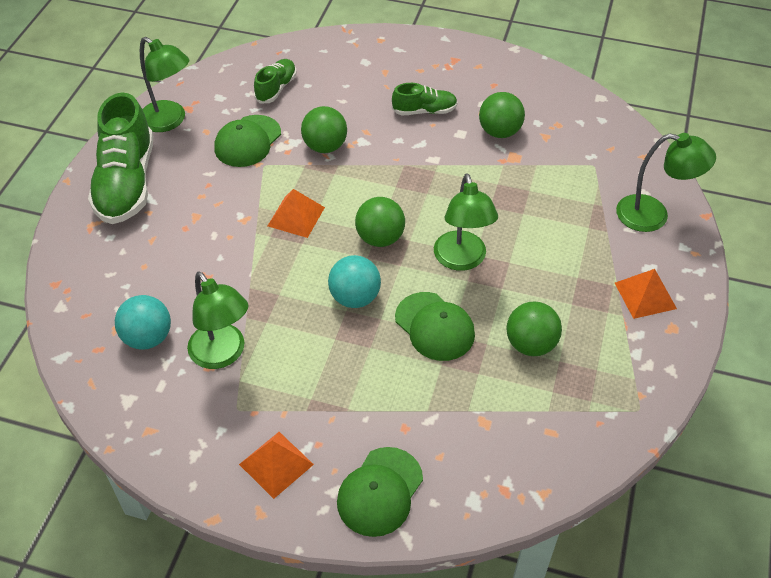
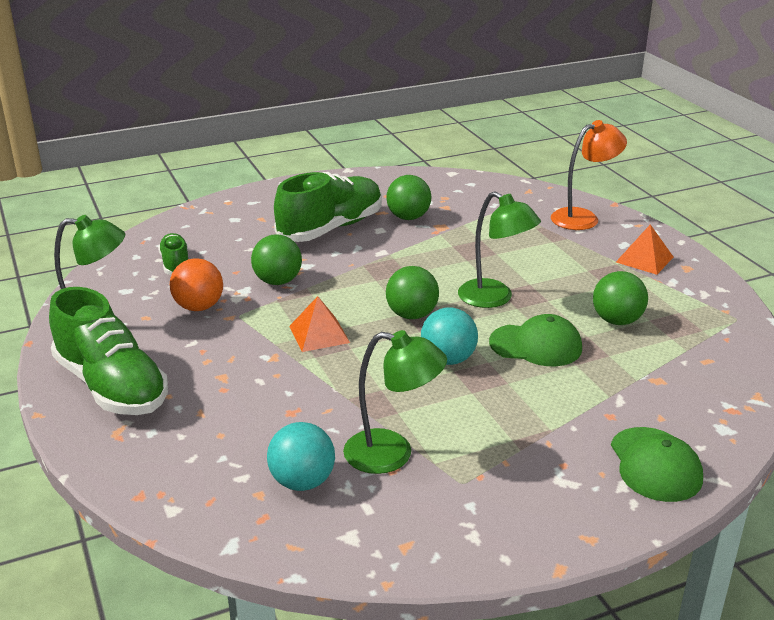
camera: 40 degrees left, 20 degrees down
green cap [214,115,281,167] -> orange ball [170,258,223,311]
orange pyramid [239,432,314,499] -> none
green shoe [392,83,458,115] -> green shoe [274,172,382,242], size x1.95
green lamp [616,133,716,232] -> orange lamp [551,120,627,230]

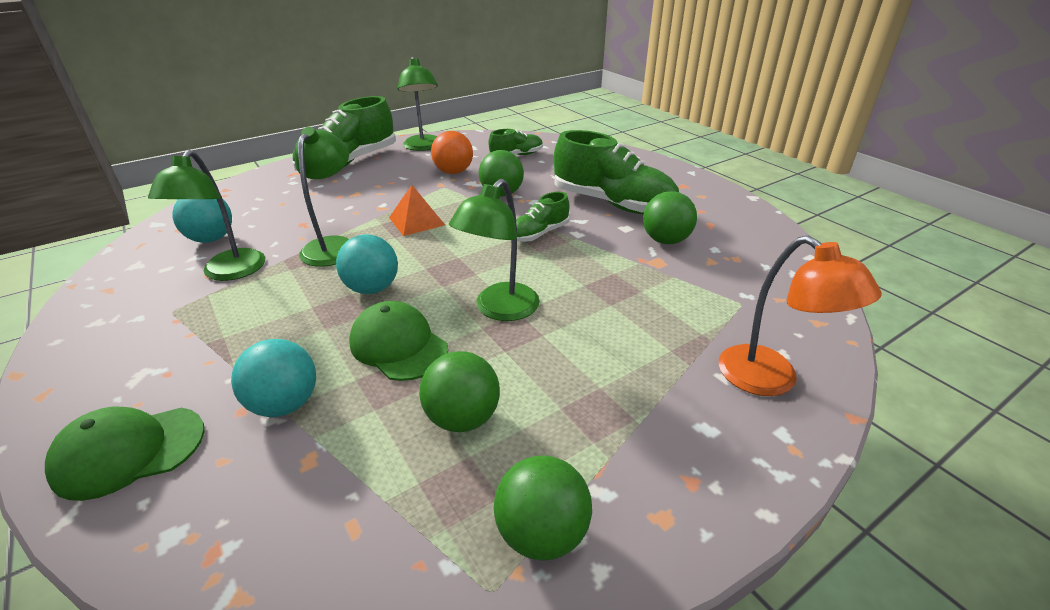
camera: 80 degrees right, 5 degrees up
green ball [386,266,439,319] -> green ball moved to [494,455,592,561]
green cap [489,314,582,366] -> green cap turned 135 degrees clockwise [349,301,448,381]
orange pyramid [616,224,673,275] -> none
none -> turquoise ball [231,339,316,417]
none -> green lamp [294,127,349,267]
none -> green shoe [516,192,570,242]

